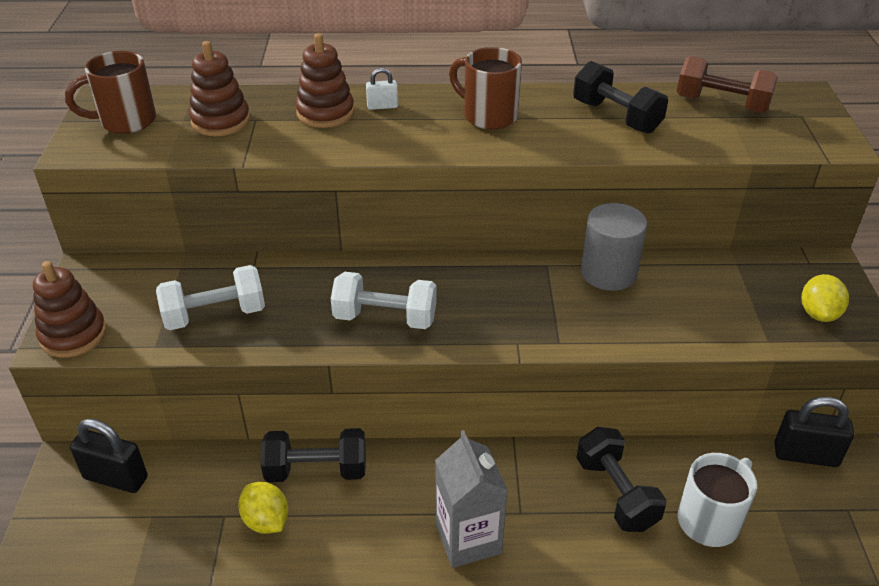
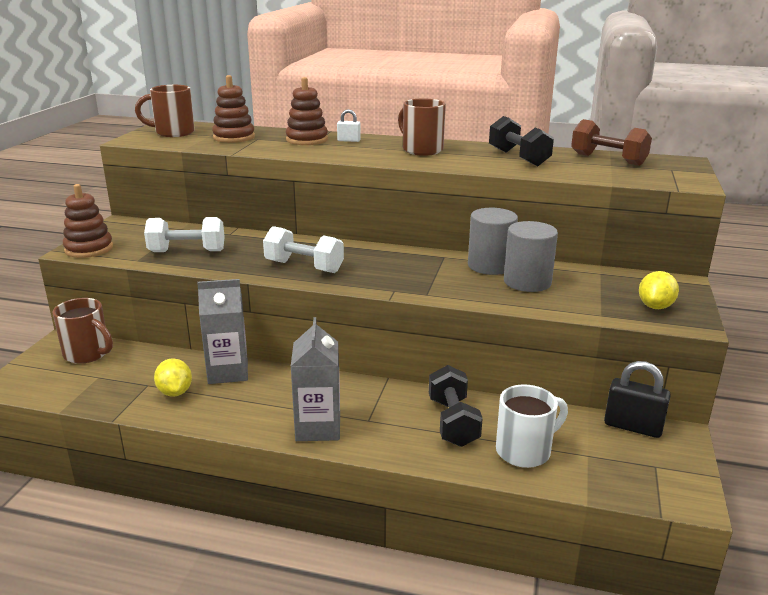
camera: 15 degrees right, 15 degrees down
black padlock [70,418,148,493] -> brown mug [52,298,113,364]
black dumbbell [261,428,366,482] -> grey carton [197,279,248,384]
none -> grey cylinder [504,221,558,292]

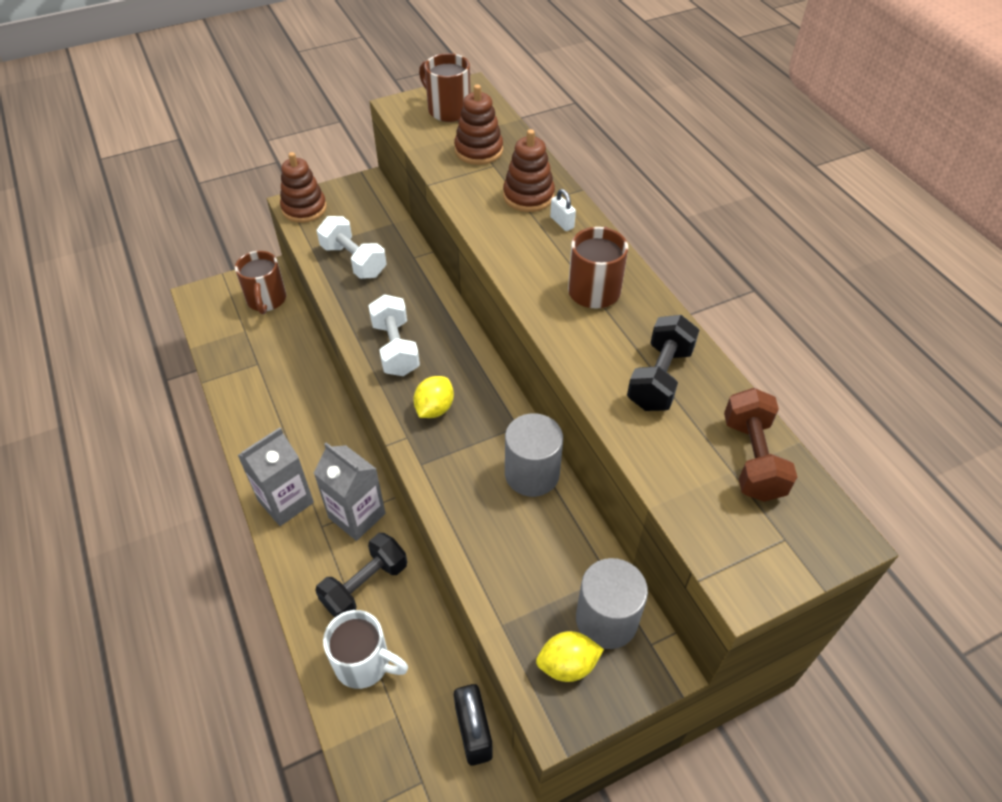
camera: 50 degrees right, 25 degrees up
yellow lemon [154,358,192,397] -> yellow lemon moved to [413,376,454,418]
grey carton [197,279,248,384] -> grey carton moved to [314,442,386,541]
grey cylinder [504,221,558,292] -> grey cylinder moved to [576,558,648,649]

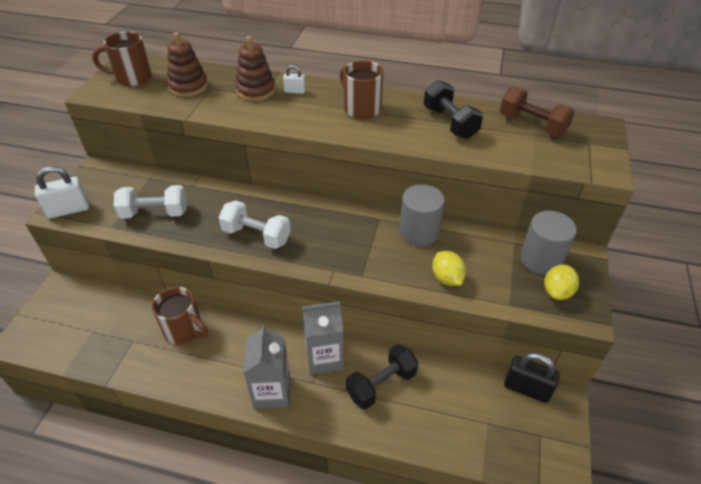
camera: 50 degrees left, 5 degrees down
brown mug [235,251,286,314] -> brown mug moved to [152,287,208,344]
brown stacking toy [280,152,327,223] -> white padlock [35,166,89,219]
black dumbbell [315,533,407,617] -> black dumbbell turned 60 degrees clockwise [346,344,418,409]
white mug [323,610,408,689] -> none
yellow lemon [413,376,454,418] -> yellow lemon moved to [432,251,466,286]

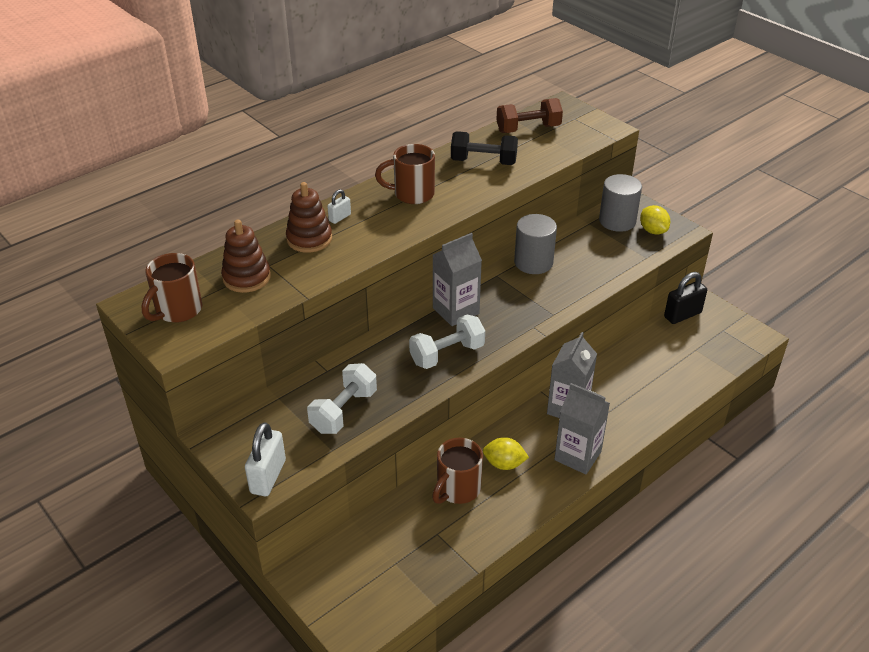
camera: 55 degrees left, 5 degrees down
brown mug [152,287,208,344] -> brown mug turned 150 degrees clockwise [432,438,483,504]
black dumbbell [346,344,418,409] -> none
yellow lemon [432,251,466,286] -> yellow lemon moved to [483,437,529,470]
none -> grey carton [433,233,482,326]

